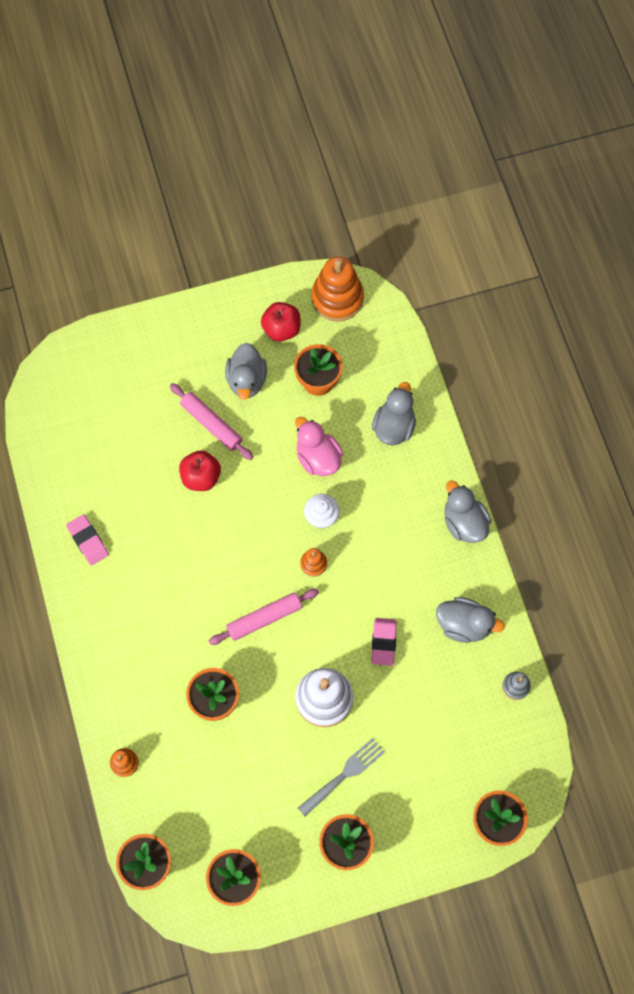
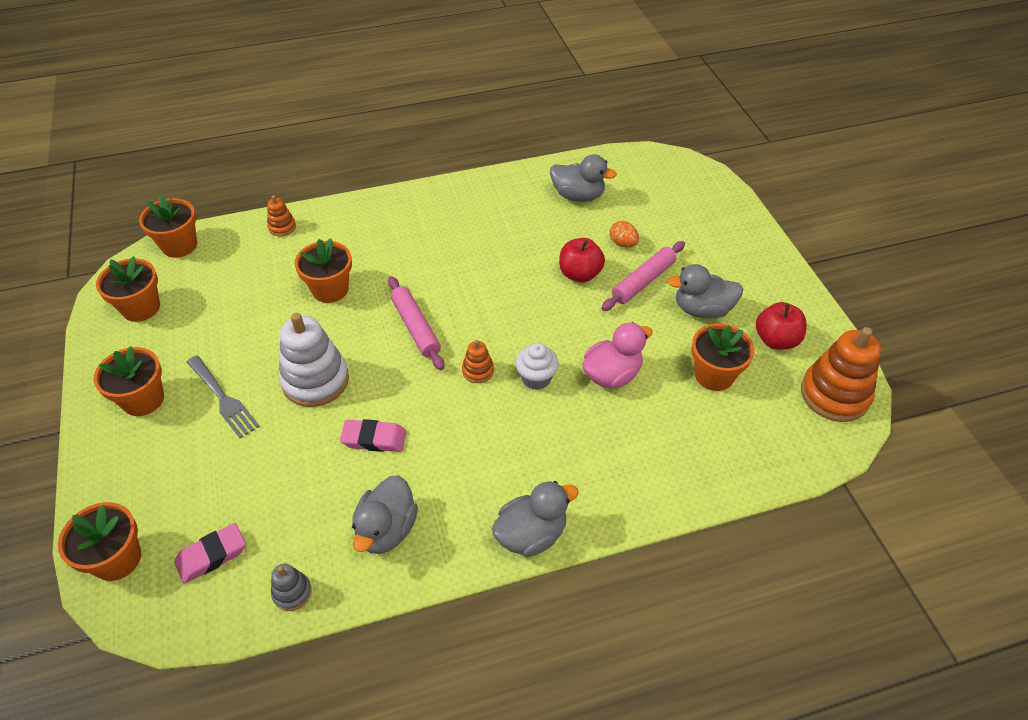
camera: 90 degrees right, 20 degrees down
pink eraser [66,514,109,565] -> pink eraser moved to [174,523,246,584]
grey duck [372,382,416,445] -> grey duck moved to [550,154,617,202]
none -> orange egg [610,221,639,248]

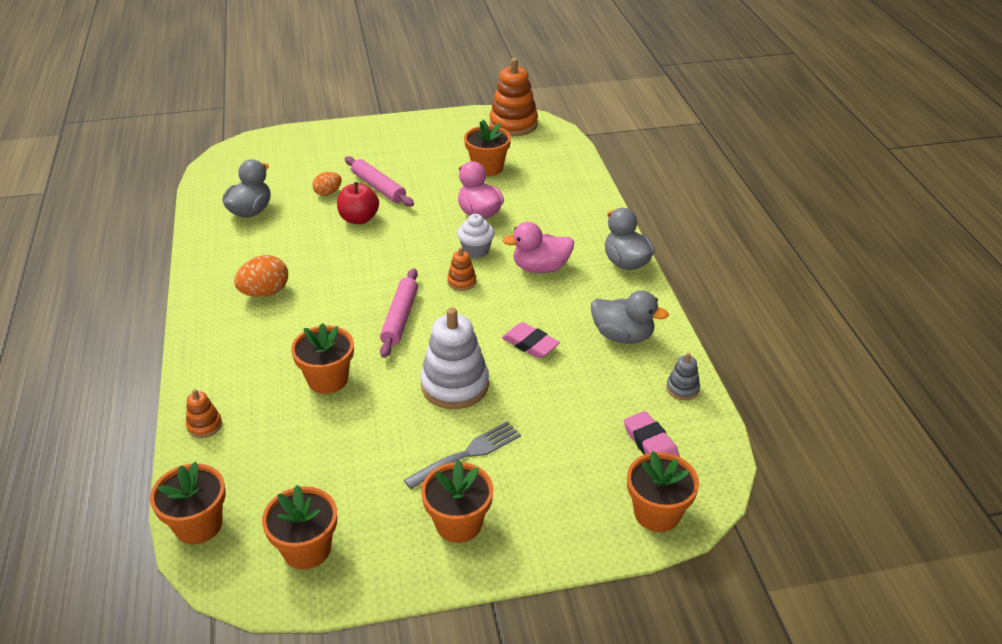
camera: 85 degrees left, 10 degrees down
pink eraser [340,419,406,452] -> pink eraser turned 60 degrees counterclockwise [502,322,560,359]
pink rolling pin [388,276,444,370] -> pink rolling pin turned 60 degrees counterclockwise [380,268,418,358]
grey duck [667,264,743,318] -> none
red apple [756,302,807,349] -> none
none -> orange egg [234,255,288,297]
none -> pink duck [502,222,574,273]

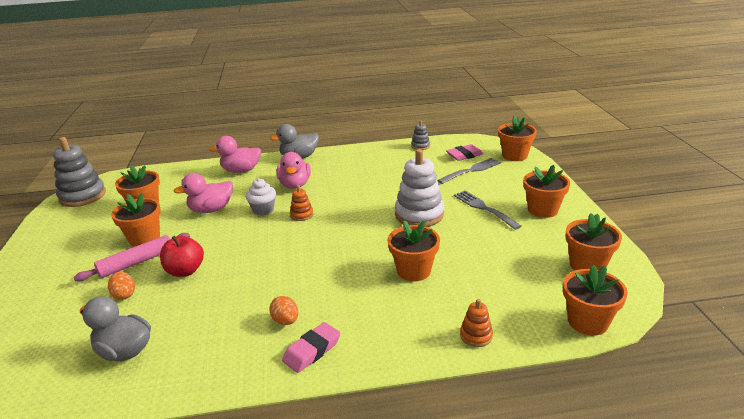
camera: 85 degrees left, 10 degrees down
orange egg [234,255,288,297] -> orange egg [269,296,298,325], size x0.64
pink rolling pin [380,268,418,358] -> none
orange stacking toy [489,58,538,136] -> grey stacking toy [53,137,106,207]
pink eraser [502,322,560,359] -> pink eraser moved to [282,322,340,373]
grey duck [591,290,669,344] -> none
none -> orange flower pot [111,193,161,247]
none -> pink duck [209,136,261,173]
none -> grey fork [437,158,501,184]

